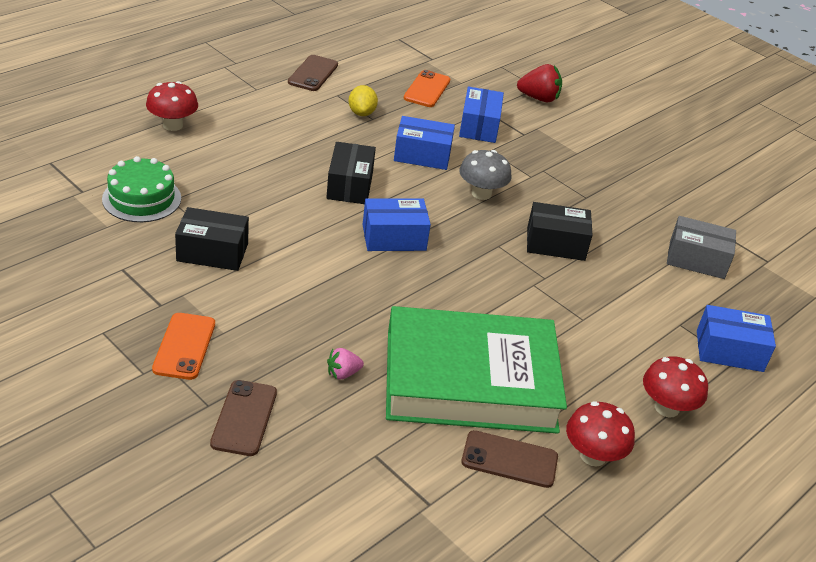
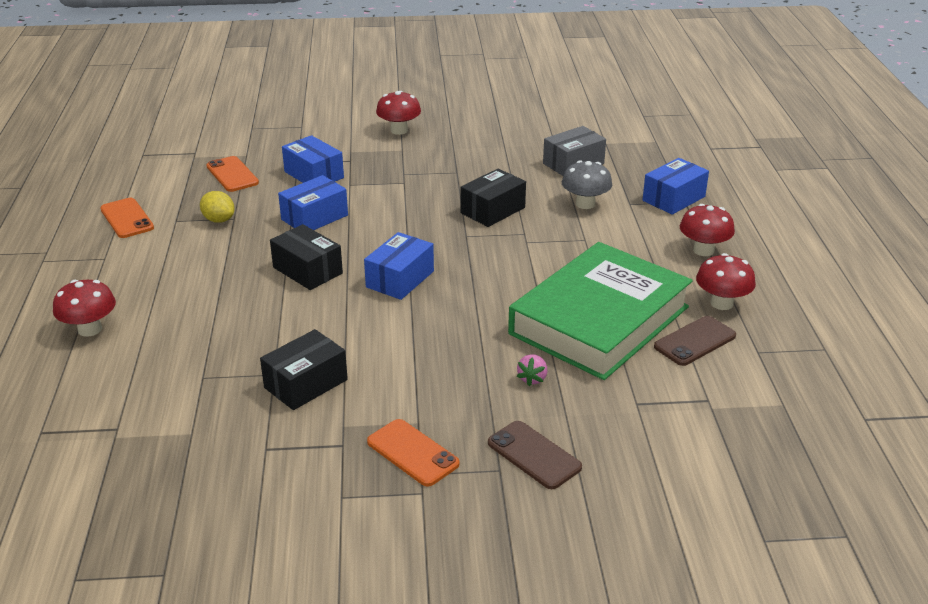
camera: 45 degrees left, 5 degrees down
green cake [102,156,181,222] -> none
brown phone [288,55,338,91] -> orange phone [100,198,154,238]
grey mushroom [459,150,512,200] -> grey mushroom moved to [562,160,612,209]
red strawberry [517,64,562,102] -> none
none -> red mushroom [376,91,421,135]

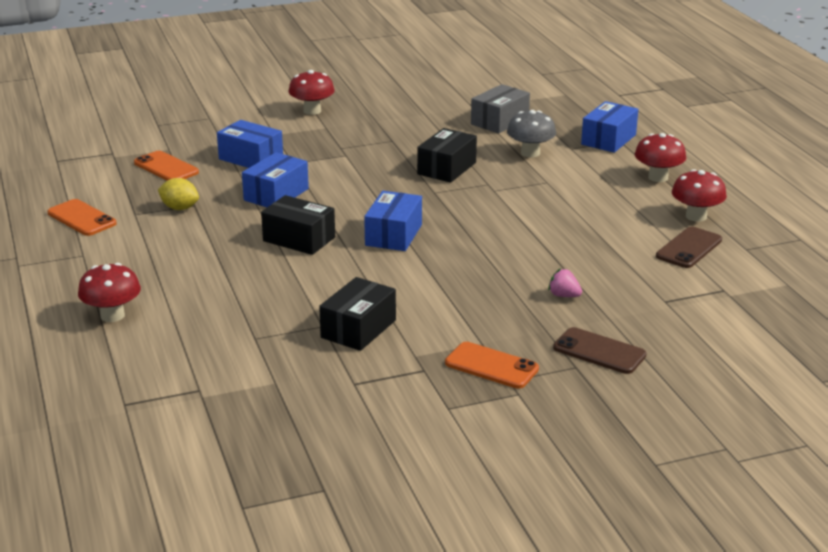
camera: 15 degrees left, 5 degrees down
green book [508,242,693,380] -> none
pink strawberry [517,354,547,386] -> pink strawberry turned 120 degrees clockwise [548,268,582,297]

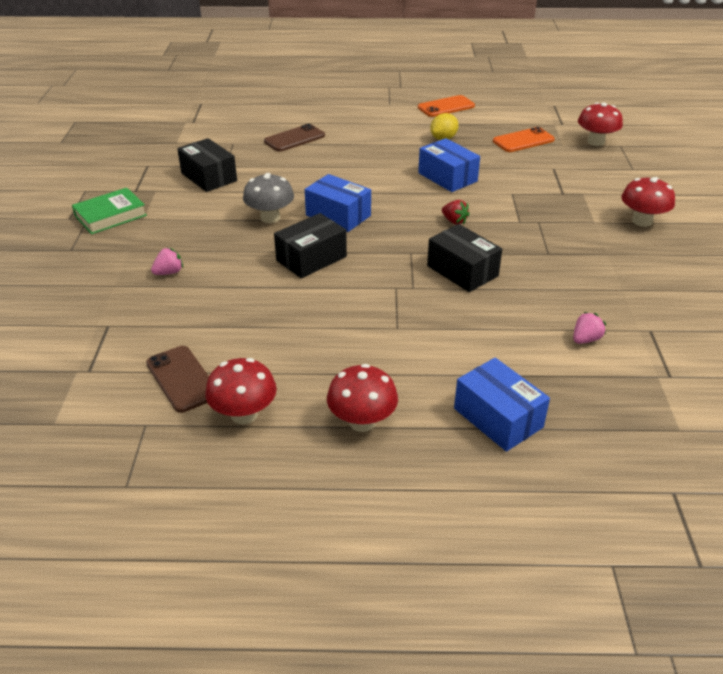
camera: 110 degrees right, 10 degrees up
red mushroom [78,263,141,322] -> red mushroom moved to [578,102,623,146]
blue box [217,120,283,168] -> none
black box [261,195,335,255] -> black box moved to [274,213,347,278]
orange phone [445,342,539,389] -> green book [72,188,147,234]
grey box [471,84,530,134] -> pink strawberry [573,312,606,344]
grey mushroom [507,110,556,157] -> grey mushroom moved to [243,173,294,223]
brown phone [553,327,646,374] -> brown phone moved to [264,124,325,152]
none -> red strawberry [442,200,470,224]

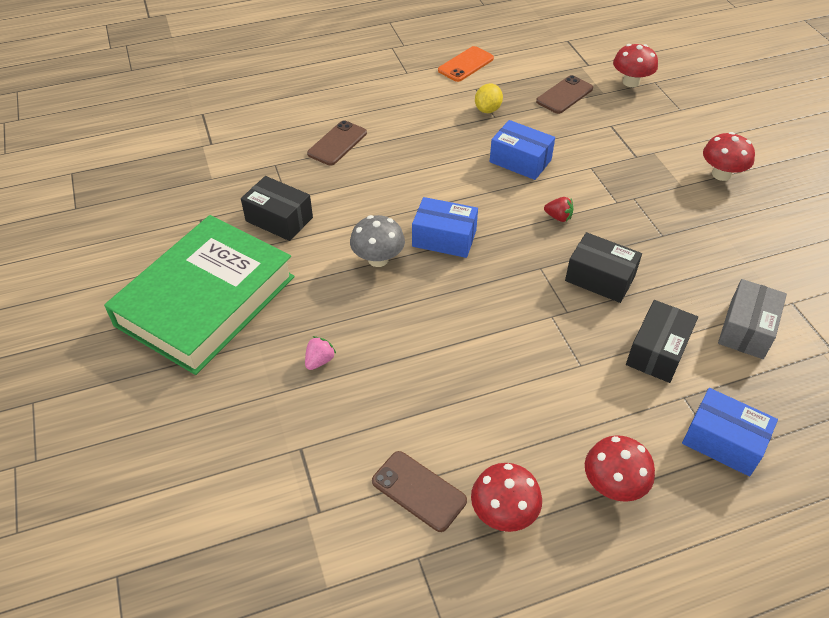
camera: 20 degrees left, 10 degrees up
green book [72,188,147,234] -> green book [104,215,295,375], size x2.25
black box [274,213,347,278] -> black box moved to [626,300,698,383]
orange phone [493,127,555,152] -> brown phone [536,75,593,114]
pink strawberry [573,312,606,344] -> grey box [718,279,787,359]

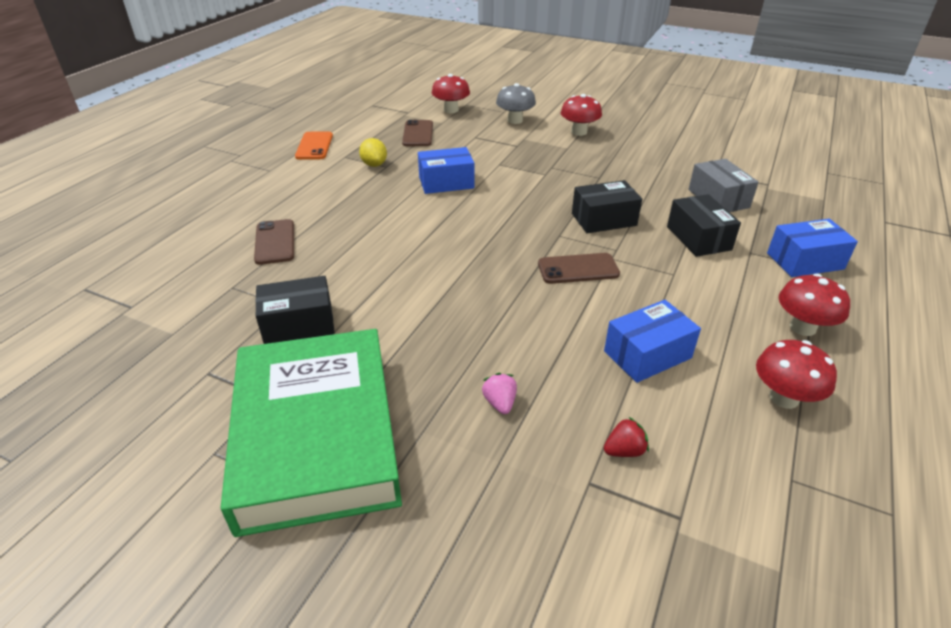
camera: 45 degrees left, 10 degrees down
grey mushroom [350,215,405,267] -> grey mushroom moved to [496,83,536,124]
brown phone [372,451,467,532] -> brown phone moved to [538,253,620,284]
blue box [412,197,478,258] -> blue box moved to [604,300,701,383]
red strawberry [544,197,573,222] -> red strawberry moved to [604,417,649,457]

